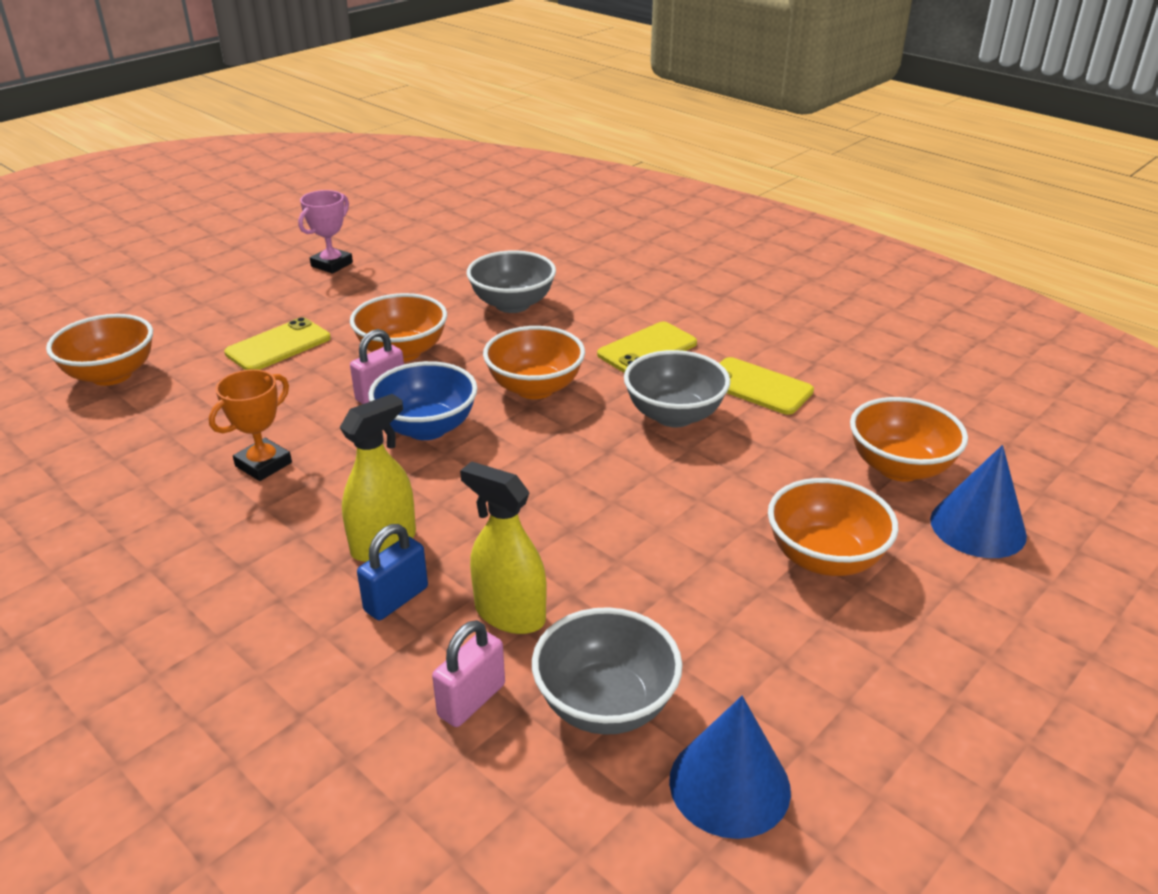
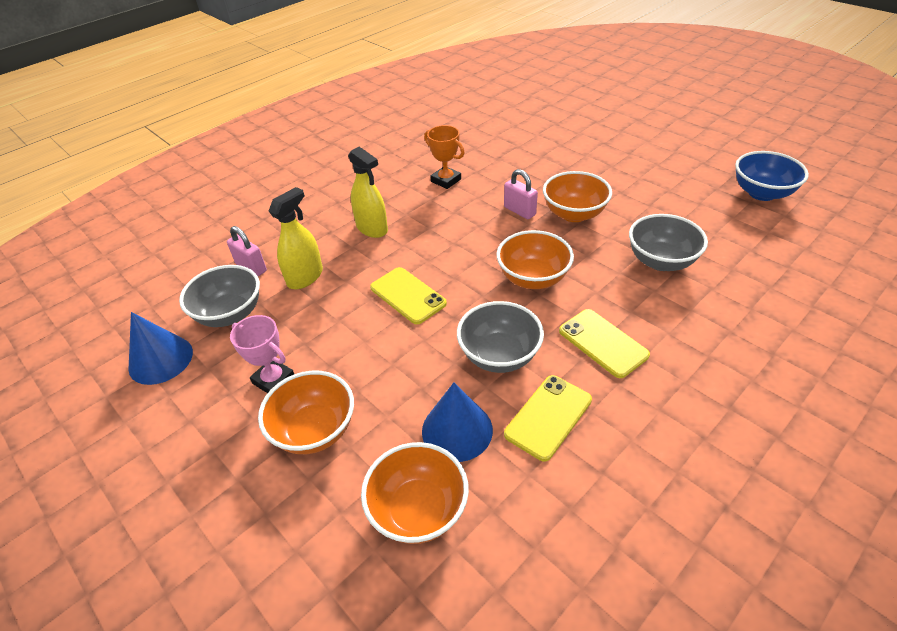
camera: 95 degrees right, 10 degrees up
orange bowl [46,314,153,386] -> none
yellow phone [224,317,331,370] -> yellow phone moved to [370,267,447,324]
pink trophy [298,190,353,274] -> pink trophy moved to [230,315,294,393]
blue padlock [357,524,428,620] -> none
blue bowl [369,361,478,440] -> blue bowl moved to [735,151,809,201]
blue cone [930,445,1027,558] -> blue cone moved to [422,383,493,462]

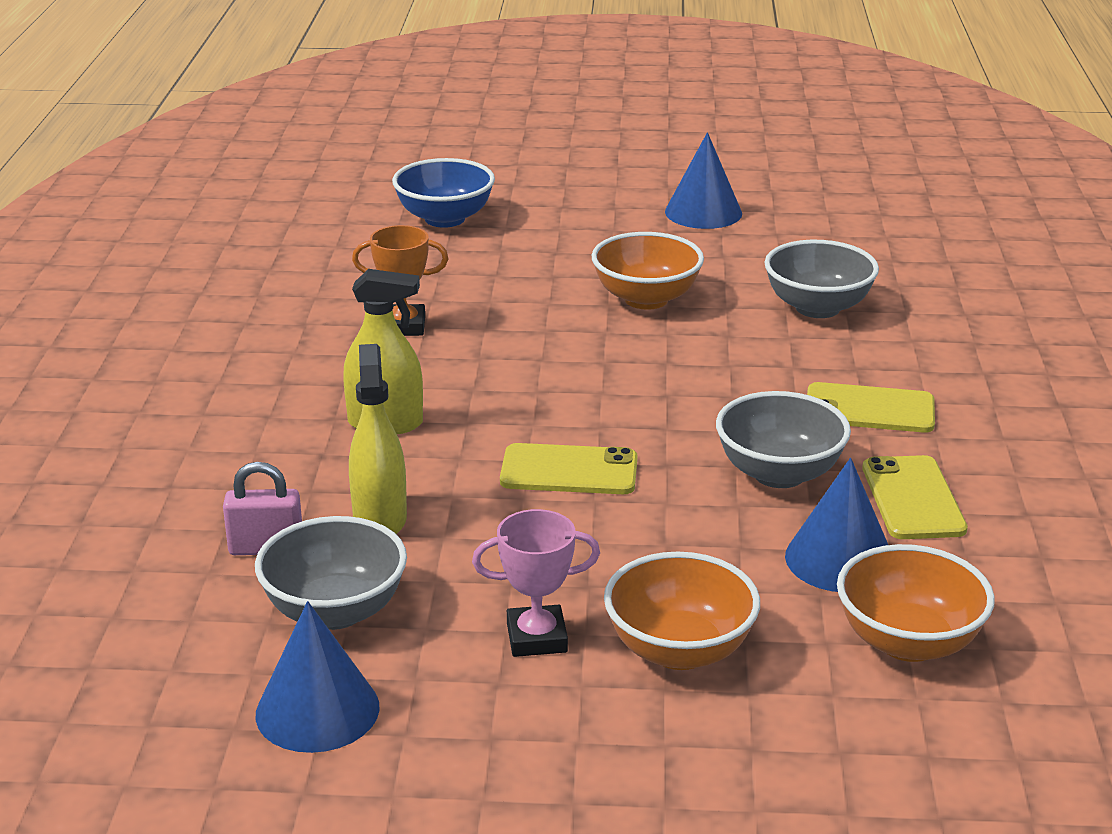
camera: 45 degrees left, 15 degrees down
orange bowl [496,230,574,289] -> none
pink padlock [504,169,538,219] -> none
blue bowl [735,151,809,201] -> blue bowl moved to [392,158,495,228]
none -> blue cone [665,132,742,229]

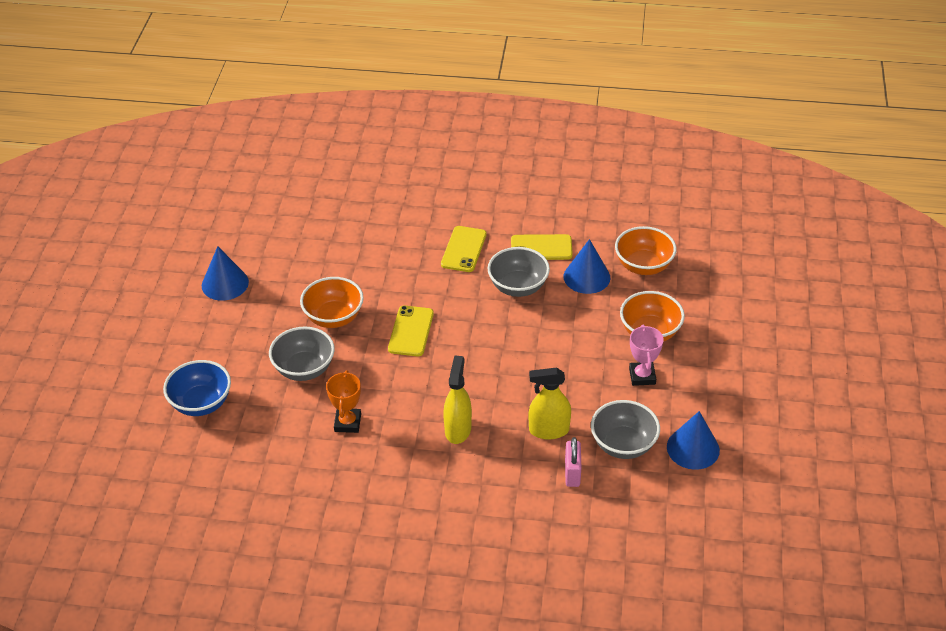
camera: 85 degrees left, 15 degrees up
yellow phone [500,443,638,494] -> yellow phone moved to [388,306,434,356]
grey bowl [764,240,879,318] -> grey bowl moved to [269,327,335,381]

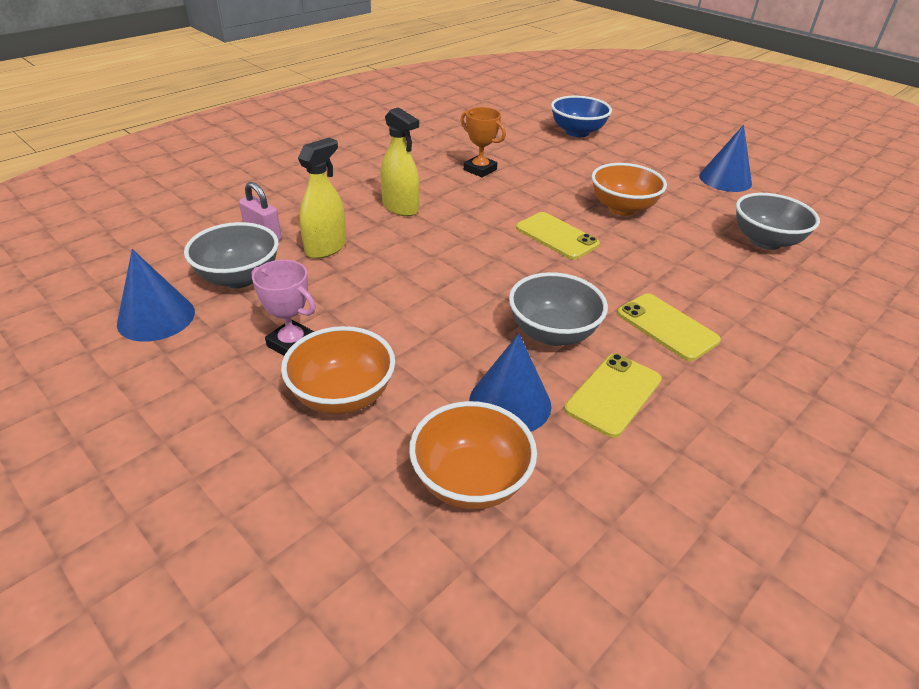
camera: 125 degrees right, 5 degrees down
grey bowl [269,327,335,381] -> grey bowl moved to [736,193,820,250]

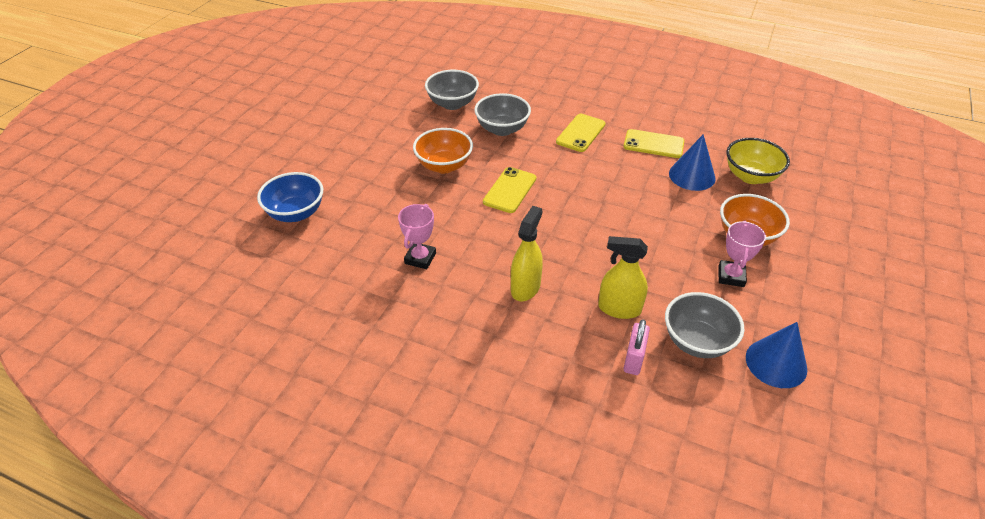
camera: 110 degrees left, 5 degrees up
orange bowl [409,401,537,510] -> yellow bowl [726,138,790,184]
orange trophy [461,107,506,177] -> pink trophy [398,204,436,269]
grey bowl [509,272,608,346] -> grey bowl moved to [474,93,531,136]
blue cone [699,125,752,192] -> none

